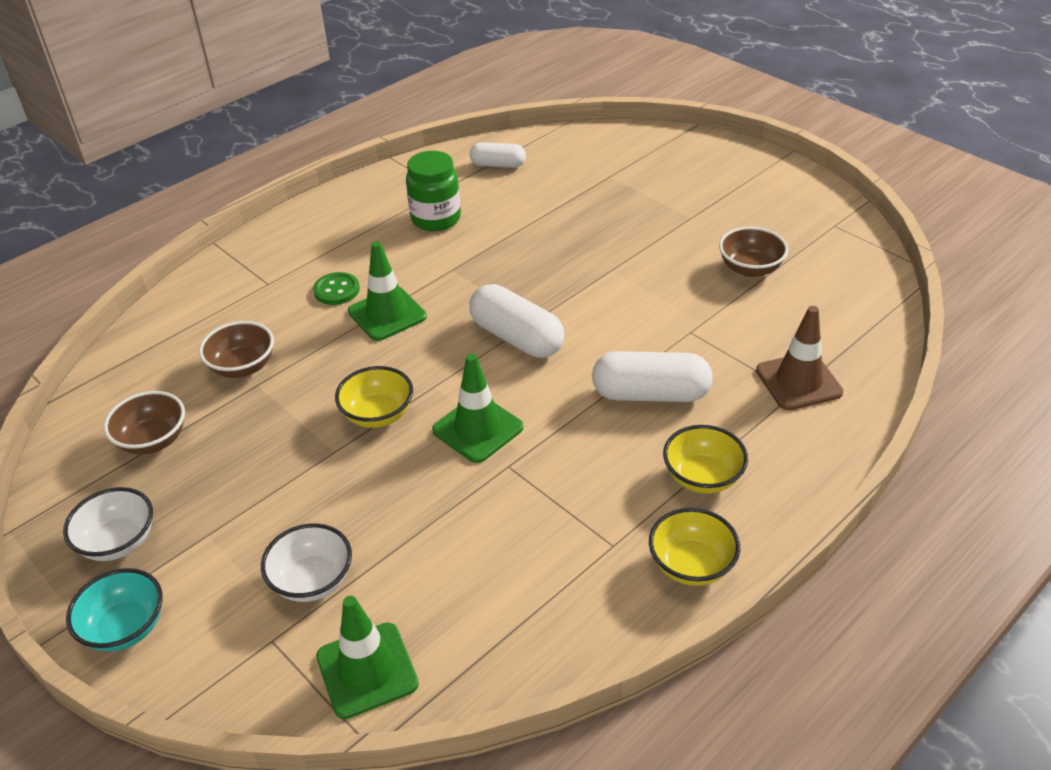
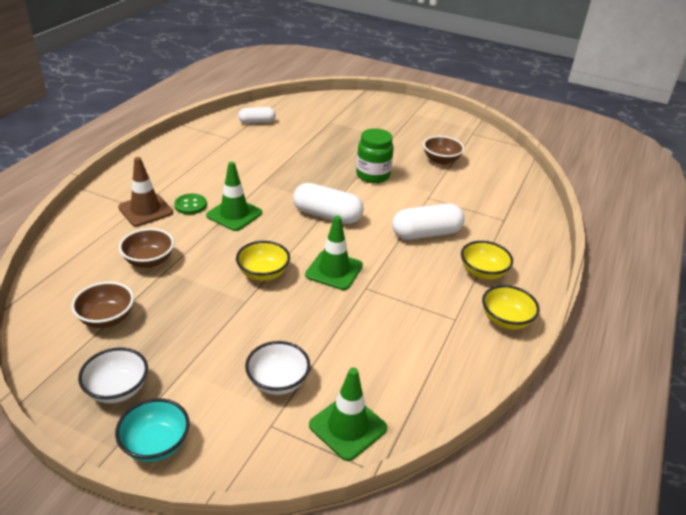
camera: 25 degrees left, 5 degrees down
green jar [406,151,461,231] -> green jar moved to [356,128,394,183]
brown traffic cone [756,306,843,410] -> brown traffic cone moved to [118,157,173,227]

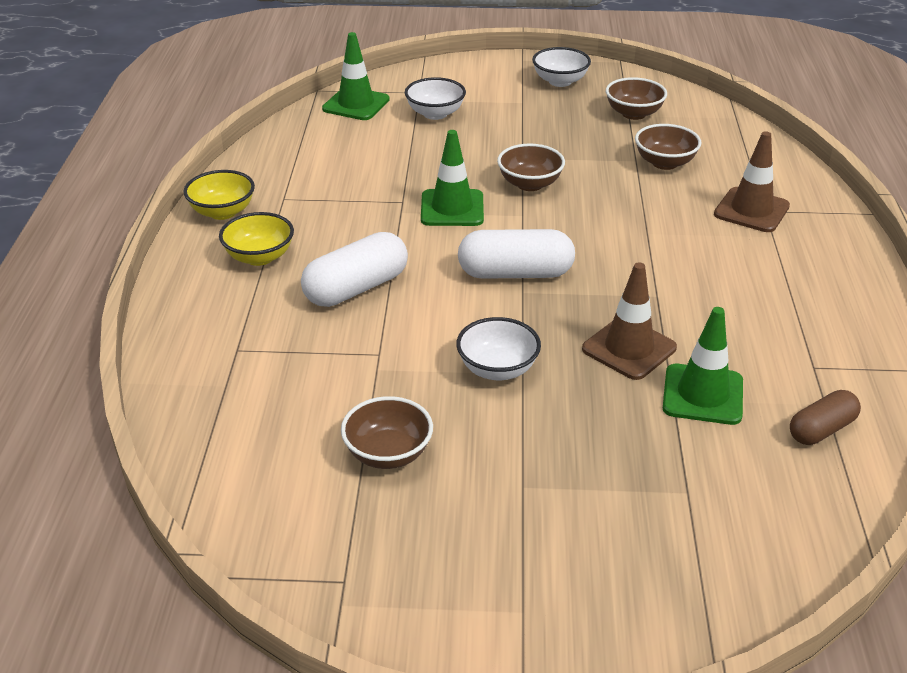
camera: 160 degrees right, 0 degrees up
turquoise bowl [115,398,190,462] -> none
green button [174,193,207,215] -> none
green traffic cone [206,162,262,231] -> green traffic cone moved to [663,307,743,425]
yellow bowl [236,241,290,281] -> brown bowl [497,144,565,191]
white capsule [238,107,276,124] -> brown capsule [790,390,861,445]
green jar [356,128,394,183] -> white bowl [456,317,541,380]
none -> brown traffic cone [582,262,677,380]

